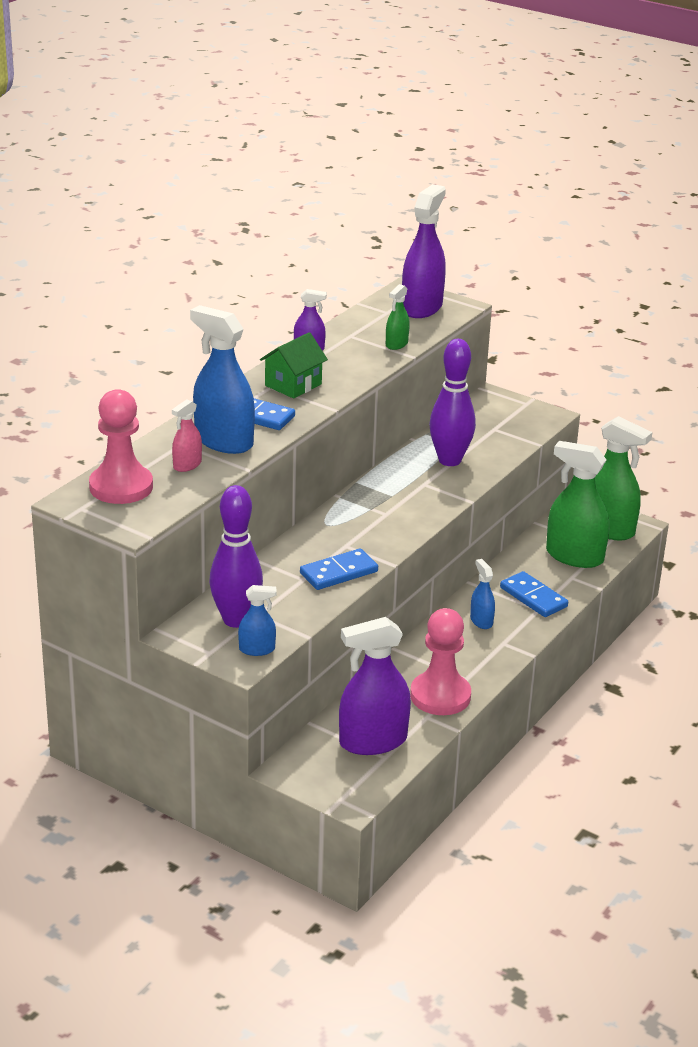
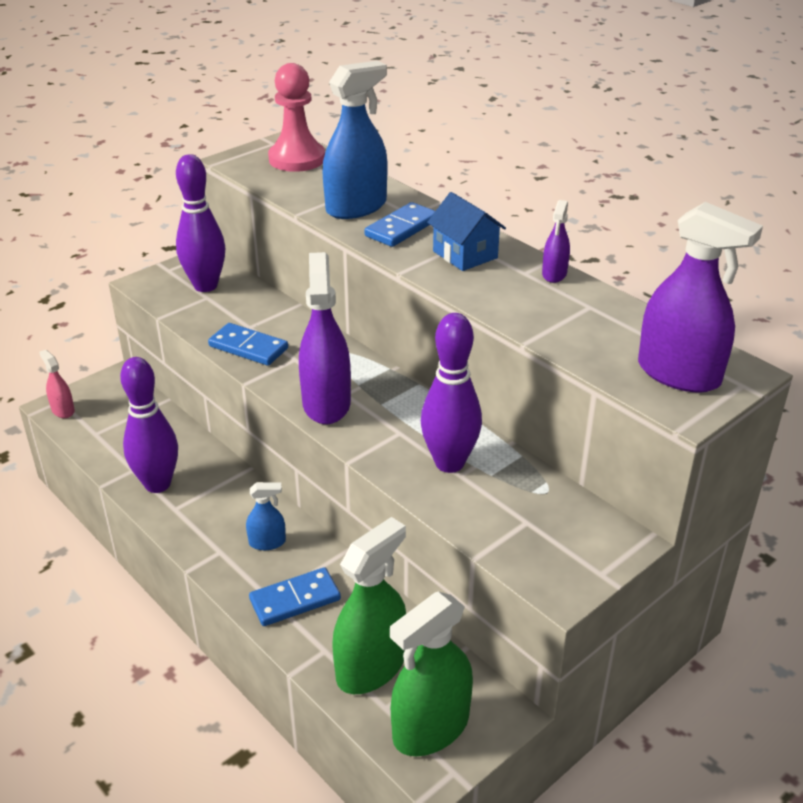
camera: 105 degrees right, 5 degrees up
pink spray bottle [172,399,202,472] -> pink spray bottle moved to [39,350,75,418]
blue spray bottle [238,585,277,656] -> none
green house [260,332,328,399] -> blue house [427,192,506,271]
blue domino [300,548,378,590] -> blue domino turned 45 degrees counterclockwise [208,323,288,366]
purple spray bottle [339,617,411,755] -> purple spray bottle moved to [299,252,351,424]
green spray bottle [386,284,410,350] -> none
pink pawn [410,608,471,715] -> purple bowling pin [120,357,178,493]

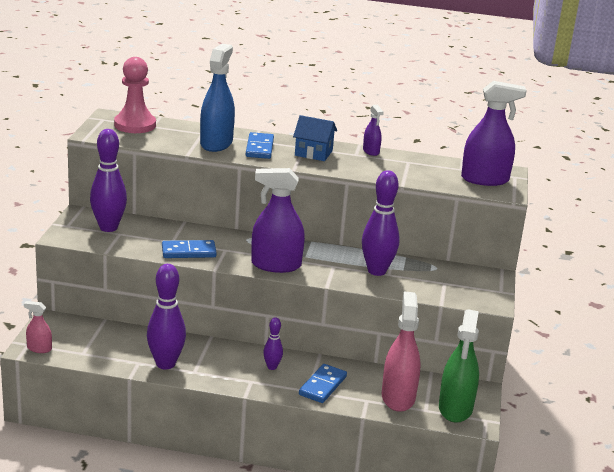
camera: 40 degrees left, 10 degrees down
blue spray bottle [246,482,286,550] -> purple bowling pin [263,317,283,370]
purple spray bottle [299,252,351,424] -> purple spray bottle turned 45 degrees counterclockwise [251,168,305,273]
green spray bottle [332,517,406,694] -> pink spray bottle [382,291,421,412]

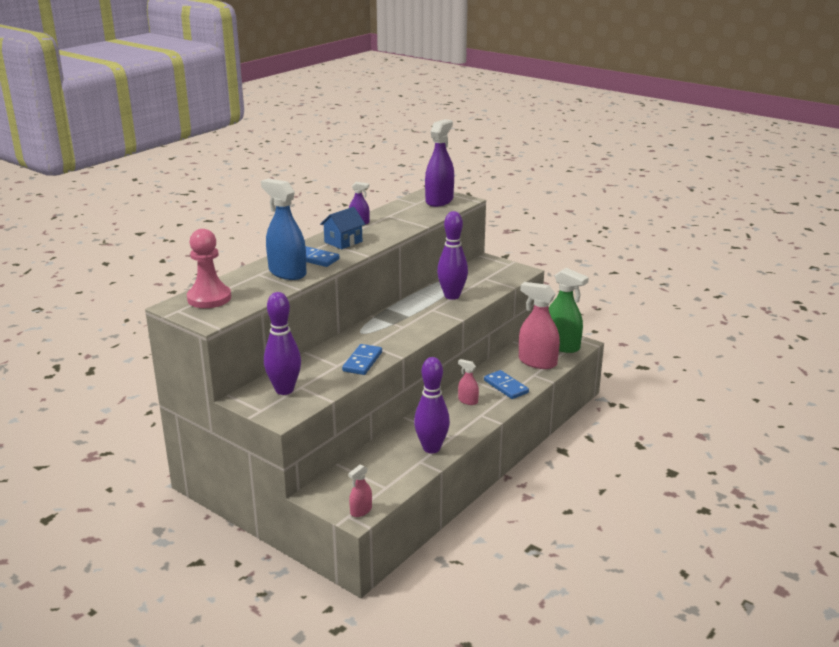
camera: 60 degrees left, 0 degrees up
purple spray bottle [251,168,305,273] -> none
purple bowling pin [263,317,283,370] -> pink spray bottle [458,359,479,405]

